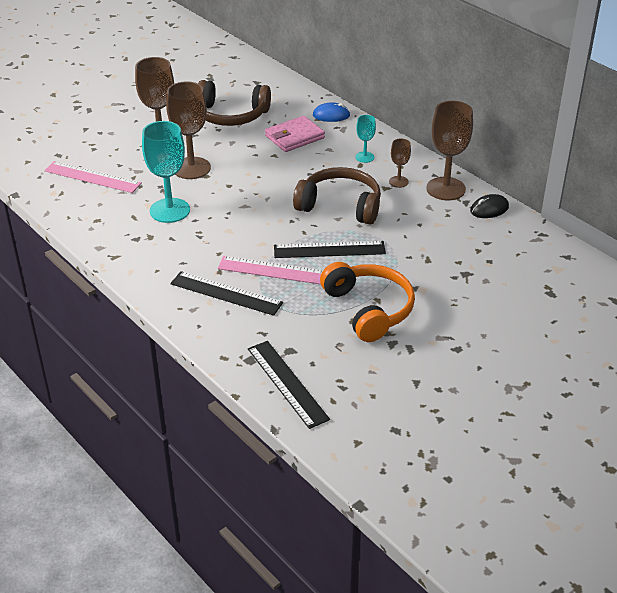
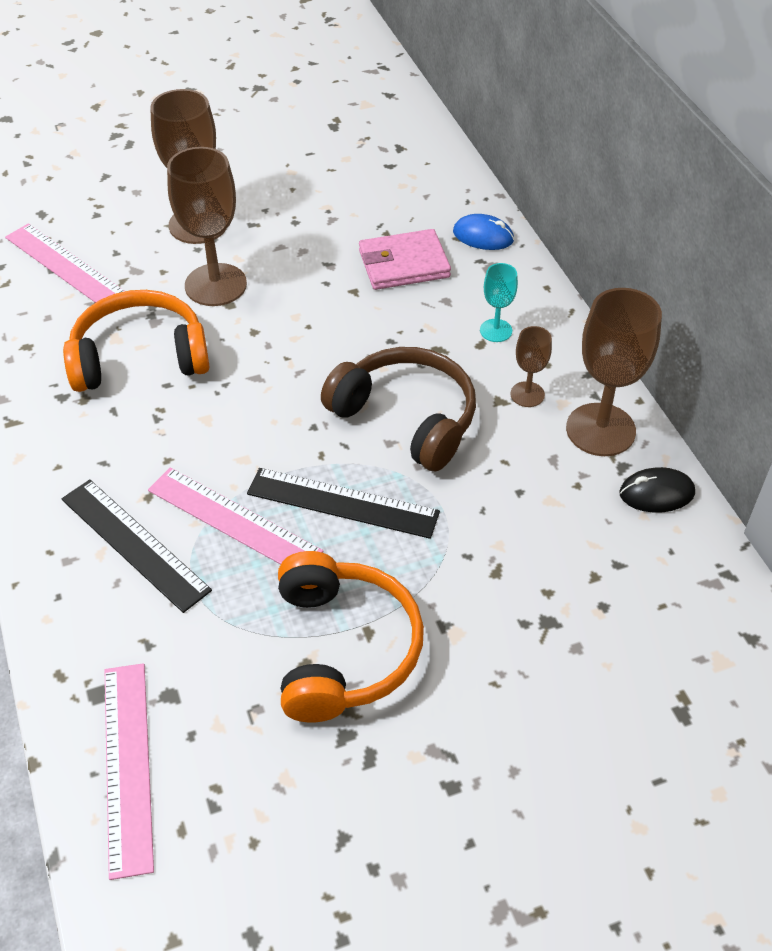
camera: 20 degrees right, 10 degrees up
turquoise goblet [142,121,190,223] -> orange headphones [63,290,210,392]
brown headphones [198,80,271,126] -> none
black ruler [248,341,330,429] -> pink ruler [104,663,154,880]

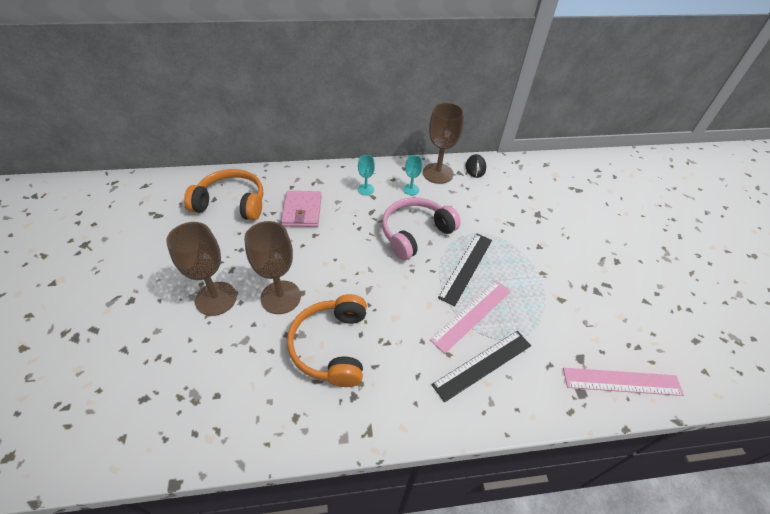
camera: 80 degrees left, 0 degrees up
pink ruler [5,223,125,303] -> none
orange headphones [278,551,424,722] -> orange headphones moved to [184,169,264,221]
brown headphones [321,347,476,471] -> pink headphones [382,197,461,260]
blue mouse [453,214,514,250] -> none
brown goblet [510,326,552,407] -> turquoise goblet [403,155,422,195]

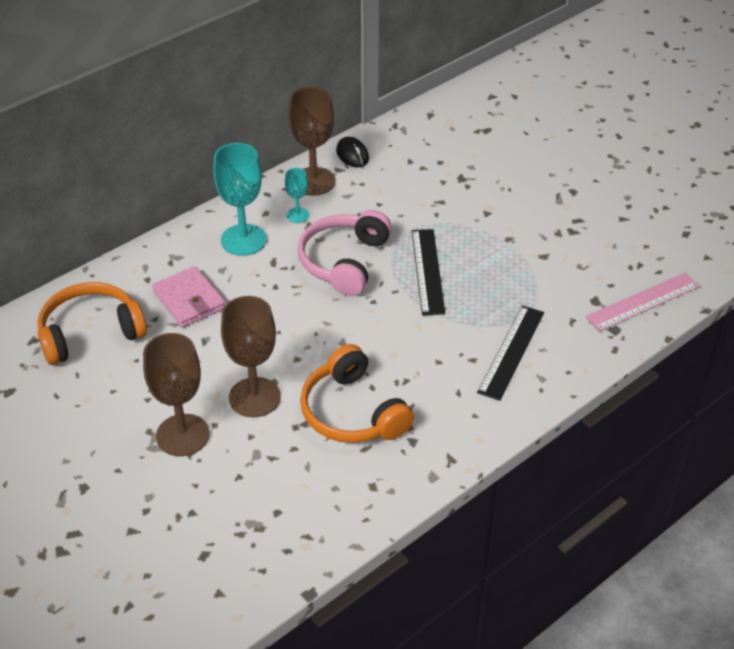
camera: 30 degrees left, 5 degrees down
turquoise goblet [358,155,375,195] -> turquoise goblet [213,143,267,256], size x1.98
pink ruler [430,281,511,354] -> none

